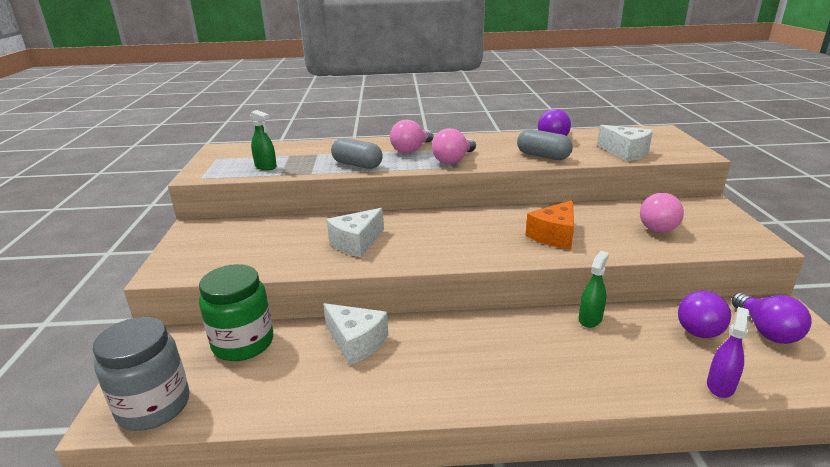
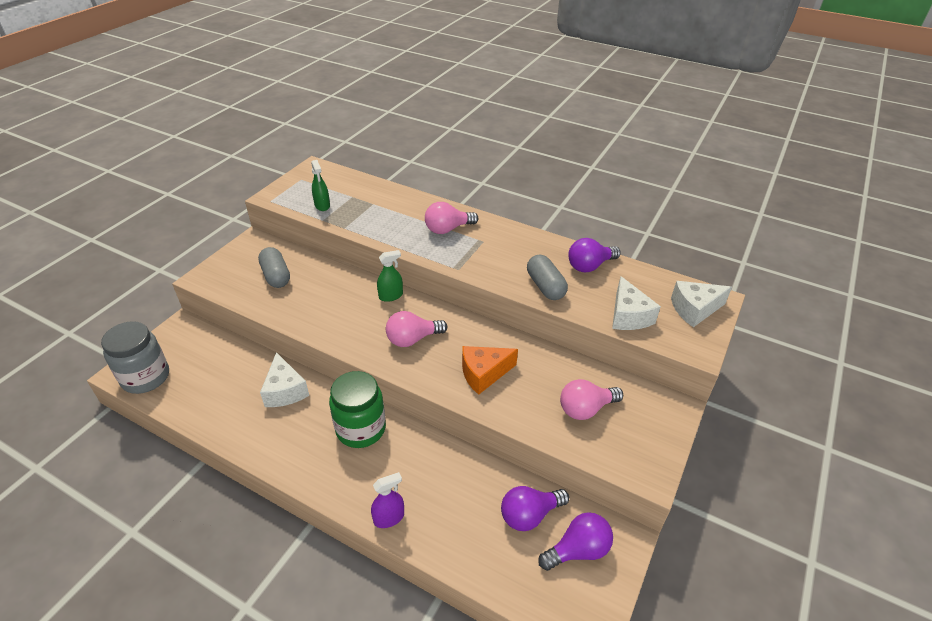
camera: 30 degrees right, 15 degrees up
green jar [199,264,273,361] -> green jar moved to [329,371,386,448]
white cheese [327,208,384,257] -> white cheese moved to [671,281,732,327]
grey capsule [331,138,383,169] -> grey capsule moved to [258,247,290,288]
pink light bulb [432,128,476,164] -> pink light bulb moved to [386,311,447,347]
green spray bottle [579,251,609,328] -> green spray bottle moved to [377,250,403,302]
purple spray bottle [707,307,749,398] -> purple spray bottle moved to [371,472,404,528]
purple light bulb [732,293,812,344] -> purple light bulb turned 135 degrees counterclockwise [538,512,613,571]

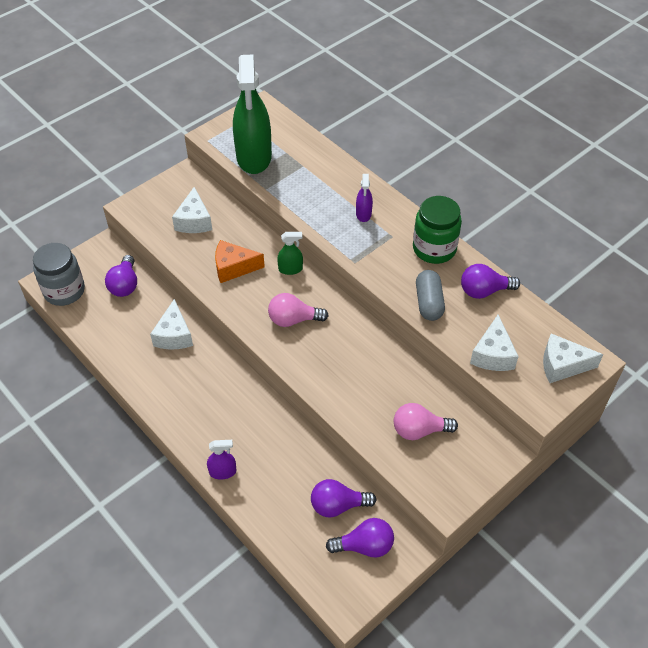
camera: 20 degrees right, 10 degrees up
grey capsule [258,247,290,288] -> white cheese [172,187,212,233]
green spray bottle [311,160,330,211] -> green spray bottle [233,55,272,174], size x2.36
green jar [329,371,386,448] -> green jar moved to [413,196,462,264]
pink light bulb [425,202,478,234] -> purple spray bottle [356,174,373,222]
orange cheese [462,346,518,395] -> orange cheese moved to [215,240,265,283]
none -> purple light bulb [105,255,137,297]

